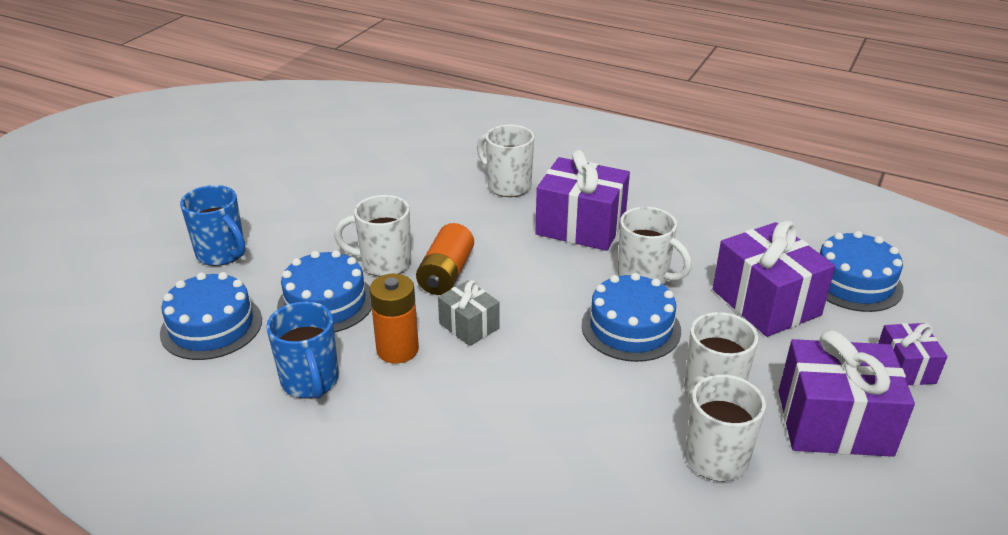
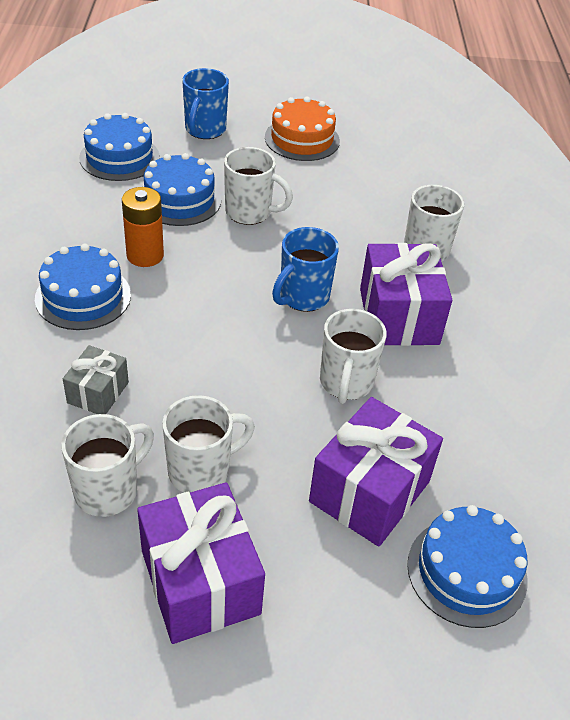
camera: 60 degrees right, 10 degrees up
blue mug [266,301,339,399] -> blue mug moved to [272,227,339,312]
white mug [334,195,411,277] -> white mug turned 135 degrees clockwise [224,147,293,225]
orange battery [416,223,474,295] -> none
grey gift [438,280,500,346] -> grey gift moved to [63,345,129,414]
blue cake [582,273,681,362] -> blue cake moved to [35,244,131,330]
purple gift [878,323,948,385] -> none
none -> orange cake [265,97,340,161]

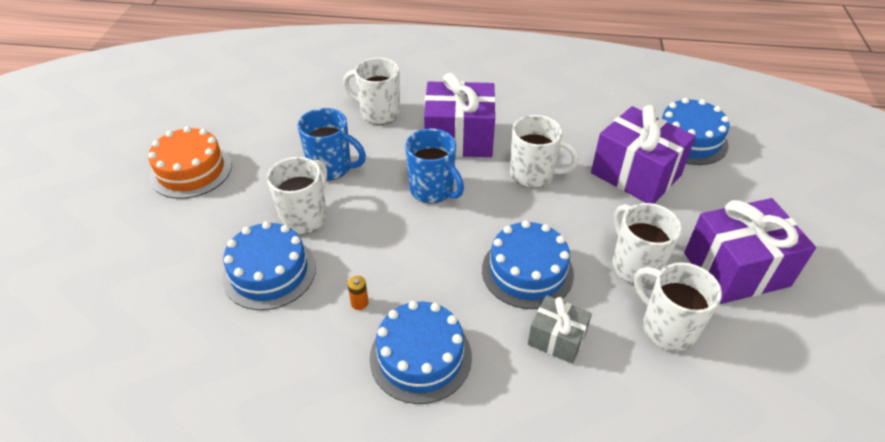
camera: 80 degrees left, 0 degrees up
blue cake [79,113,160,181] -> blue cake moved to [482,220,574,309]
orange battery [122,187,164,267] -> orange battery [348,276,369,310], size x0.44
blue mug [182,68,229,139] -> blue mug moved to [298,108,366,181]

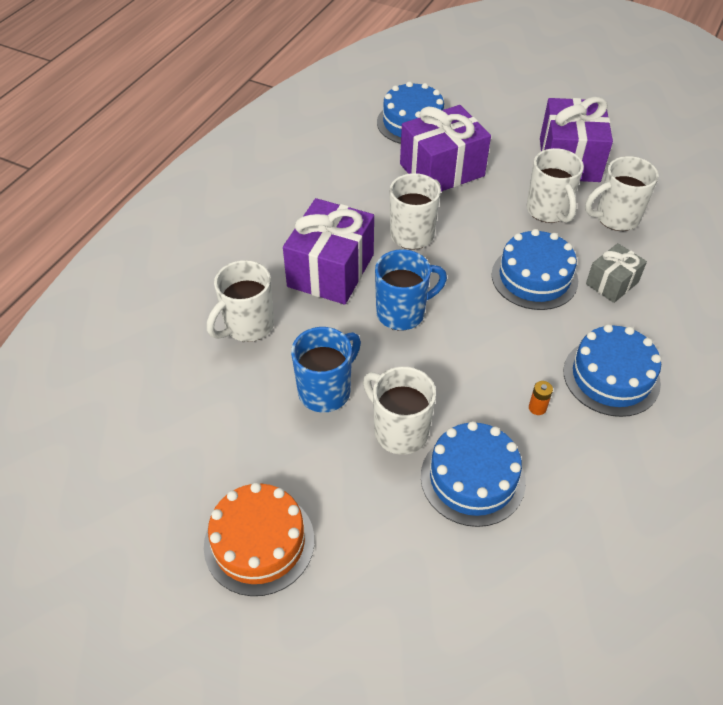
camera: 70 degrees left, 5 degrees up
white mug [613,203,682,285] -> white mug turned 105 degrees counterclockwise [526,148,584,223]

